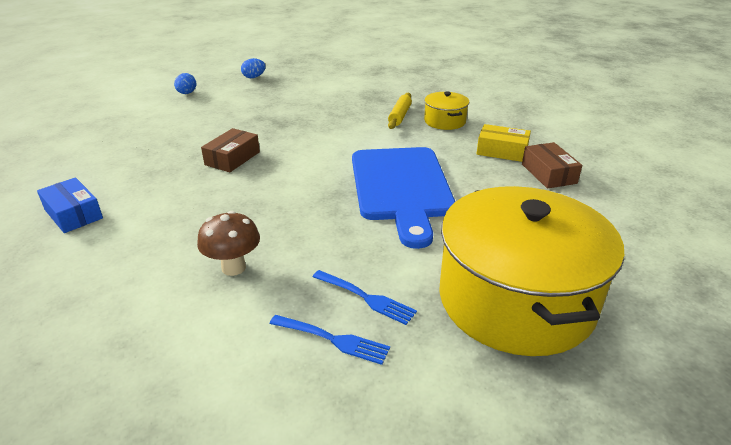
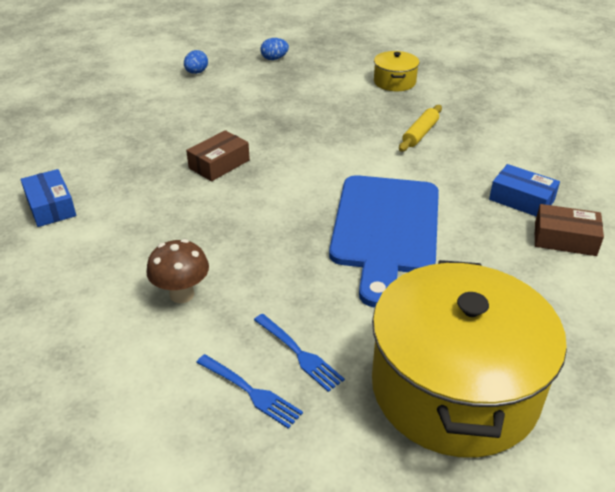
camera: 15 degrees right, 5 degrees up
yellow pot [424,91,469,130] -> yellow pot moved to [374,51,419,91]
yellow box [476,124,531,162] -> blue box [489,164,560,217]
brown box [522,142,582,188] -> brown box turned 75 degrees counterclockwise [535,204,604,256]

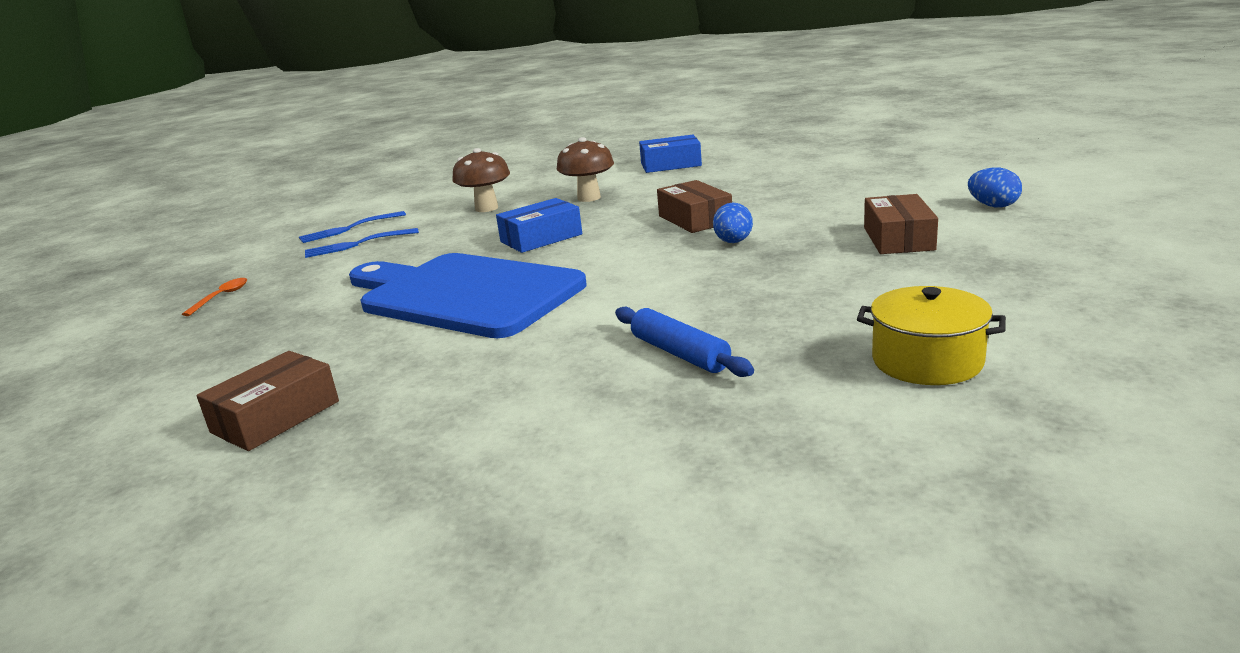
camera: 115 degrees right, 15 degrees down
blue egg [260,38,289,60] -> blue egg moved to [713,203,753,243]
yellow pot [372,260,567,458] -> orange spoon [182,278,247,316]
yellow rolling pin [399,105,442,152] -> blue rolling pin [615,307,754,377]
blue box [489,164,560,217] -> blue box moved to [496,198,582,253]
none -> brown mushroom [557,137,614,202]
none -> brown box [864,194,938,254]

